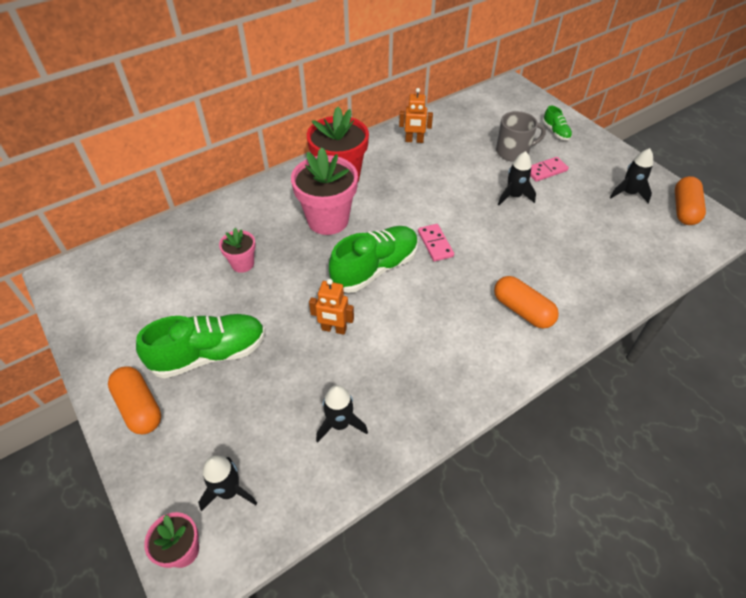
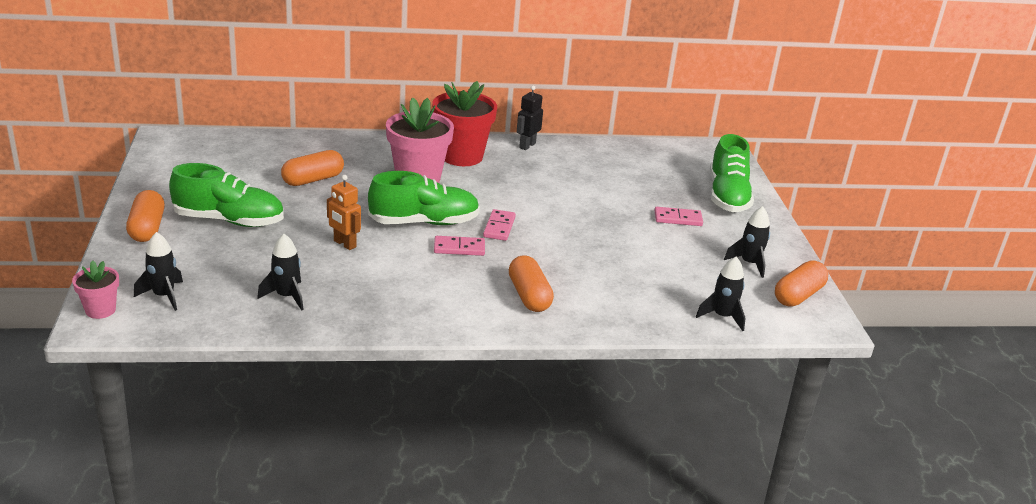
camera: 25 degrees right, 20 degrees down
pink flower pot [219,228,256,273] -> orange capsule [281,150,344,186]
orange robot [399,88,433,143] -> none
grey mug [496,111,546,162] -> none
black rocket [498,151,536,205] -> black rocket moved to [696,257,745,331]
green shoe [543,106,572,140] -> green shoe [710,134,754,212], size x2.06
none -> pink domino [434,236,485,256]
none -> black robot [517,85,543,150]

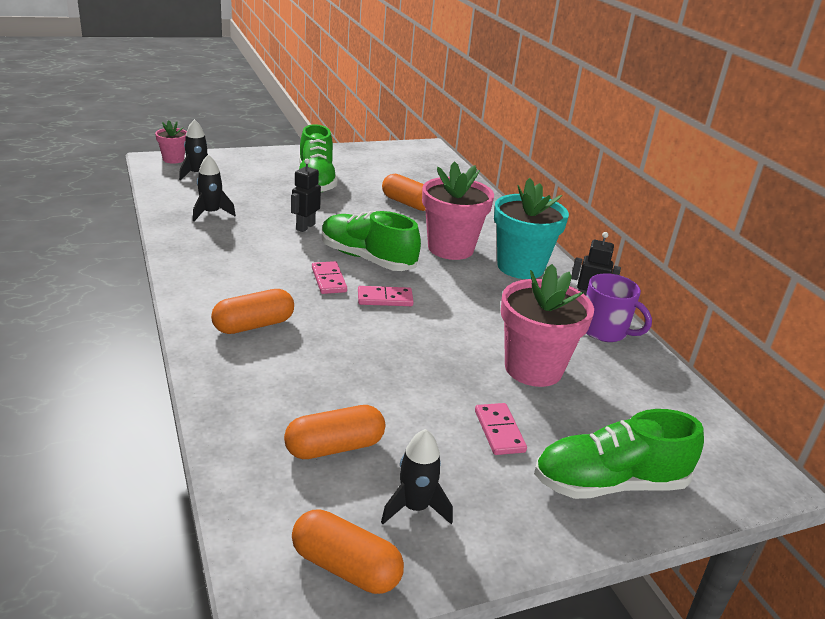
camera: 75 degrees right, 0 degrees up
orange capsule [126,190,165,242] -> orange capsule moved to [284,405,385,459]
orange robot [327,175,361,250] -> black robot [291,159,321,232]
green shoe [368,171,480,225] -> green shoe turned 150 degrees clockwise [322,211,421,271]
red flower pot [433,81,497,166] -> turquoise flower pot [494,178,569,279]
black rocket [696,257,745,331] -> none
none -> pink flower pot [501,264,594,387]
none -> purple mug [586,273,652,342]

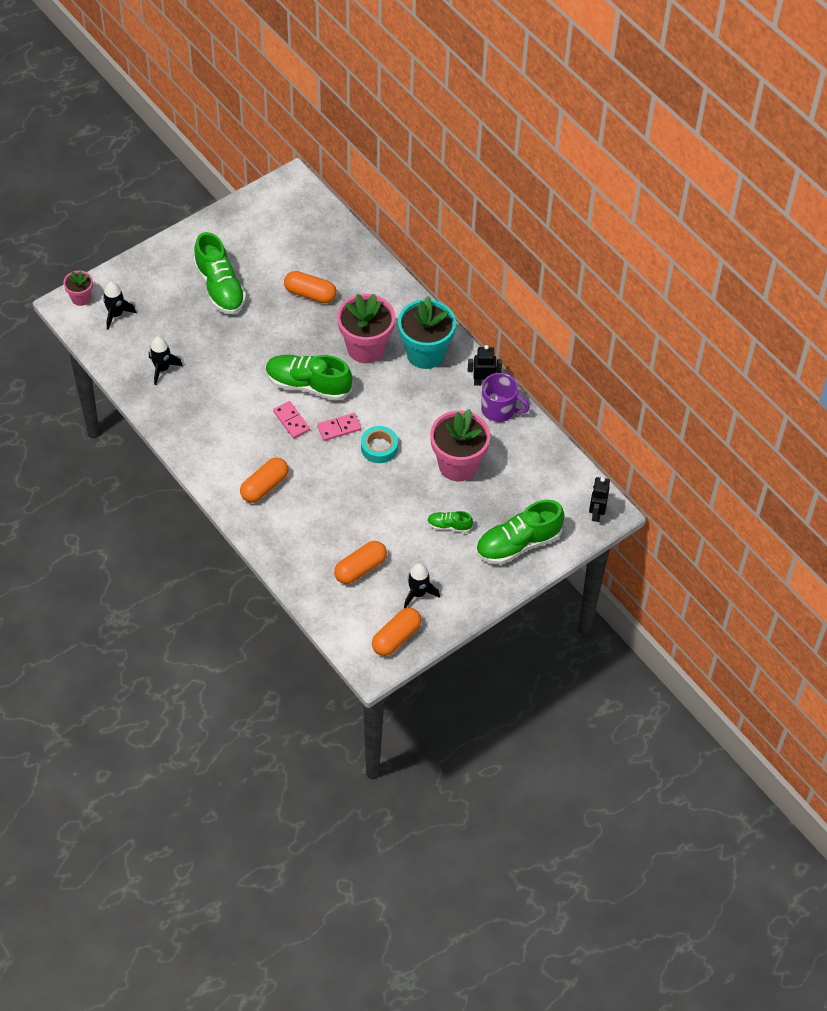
camera: 15 degrees left, 25 degrees up
black robot [291,159,321,232] -> black robot moved to [589,477,610,522]
orange capsule [292,509,404,594] -> orange capsule turned 60 degrees counterclockwise [372,608,422,656]
pink domino [475,403,527,455] -> green shoe [427,511,473,533]
none -> turquoise tape [361,426,398,463]

